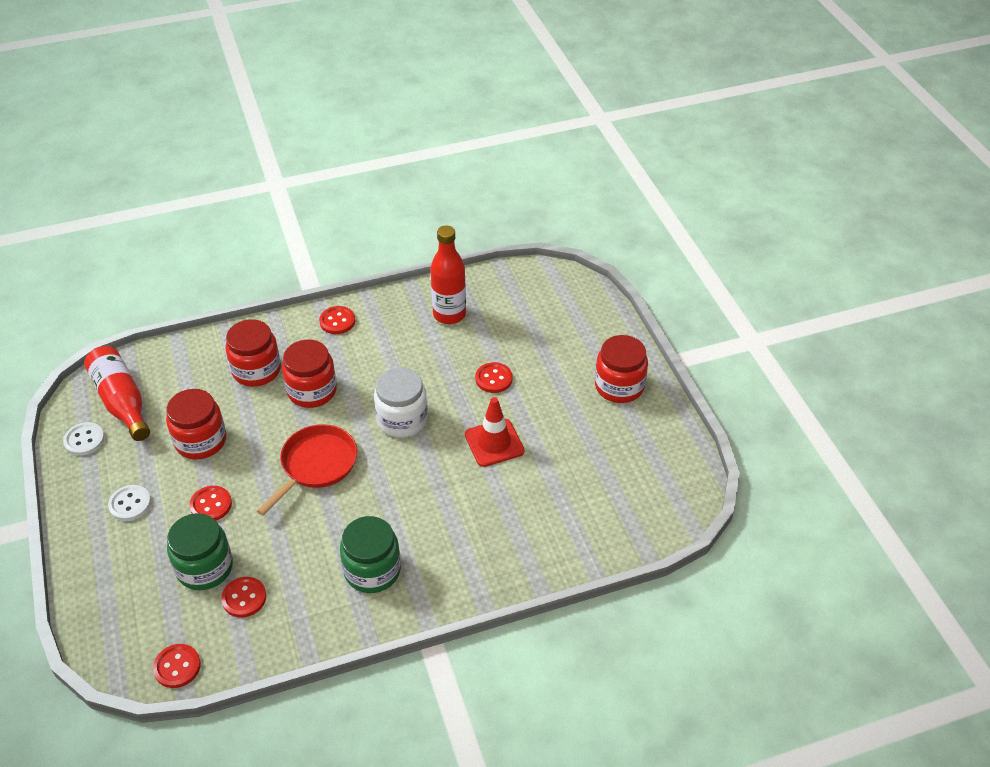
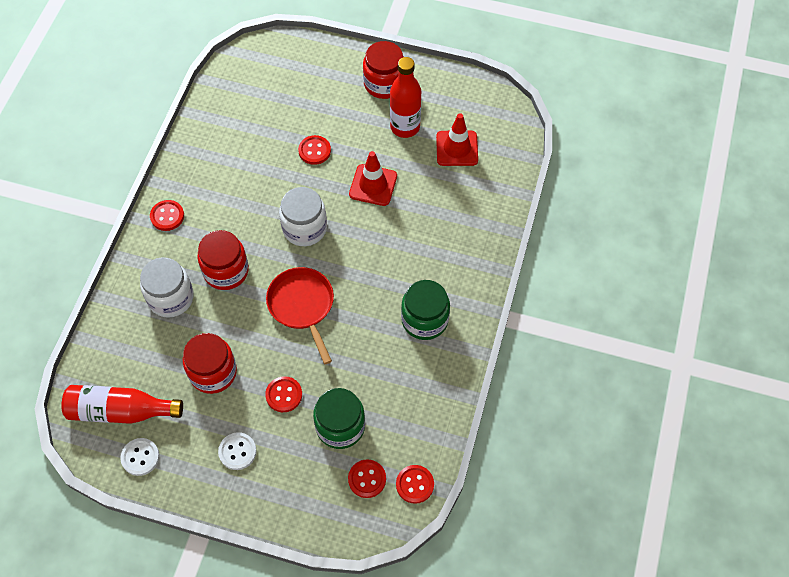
camera: 55 degrees left, 15 degrees up
red button [221,577,266,618] -> red button moved to [348,460,386,498]
red jar [225,319,281,387] -> white jar [140,257,194,318]
red bottle [430,225,466,324] -> red bottle moved to [390,57,421,138]
none -> red traffic cone [436,113,478,166]

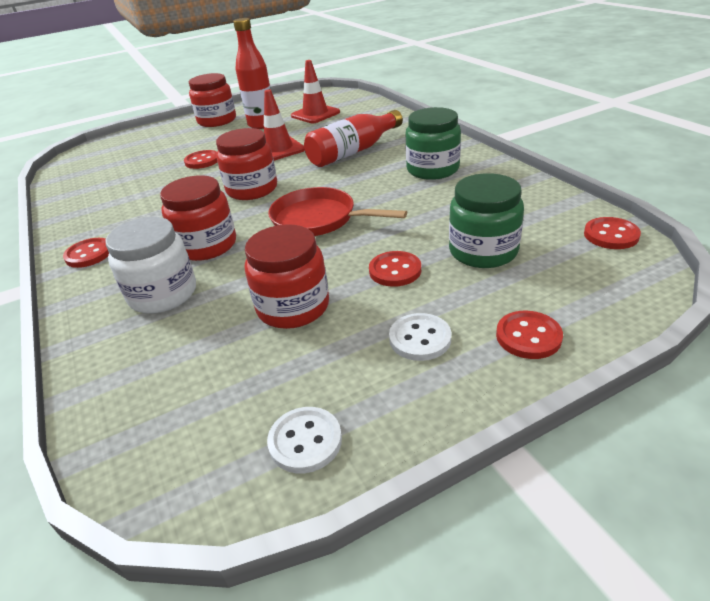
camera: 40 degrees left, 25 degrees down
red bottle [61,385,183,424] -> red bottle moved to [304,110,403,167]
white jar [279,187,327,246] -> red jar [216,128,277,200]
red button [348,460,386,498] -> red button moved to [496,311,563,359]

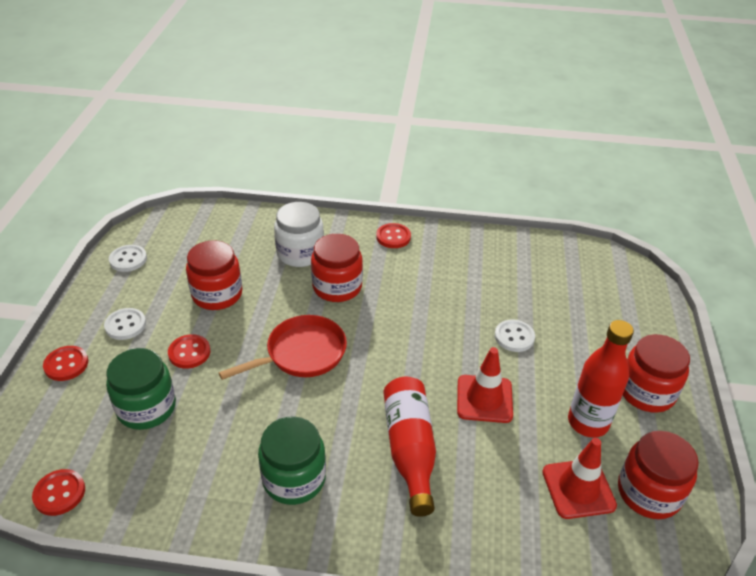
camera: 120 degrees right, 5 degrees up
red button [184,150,217,169] -> white button [495,320,535,352]
red jar [216,128,277,200] -> red jar moved to [618,431,699,519]

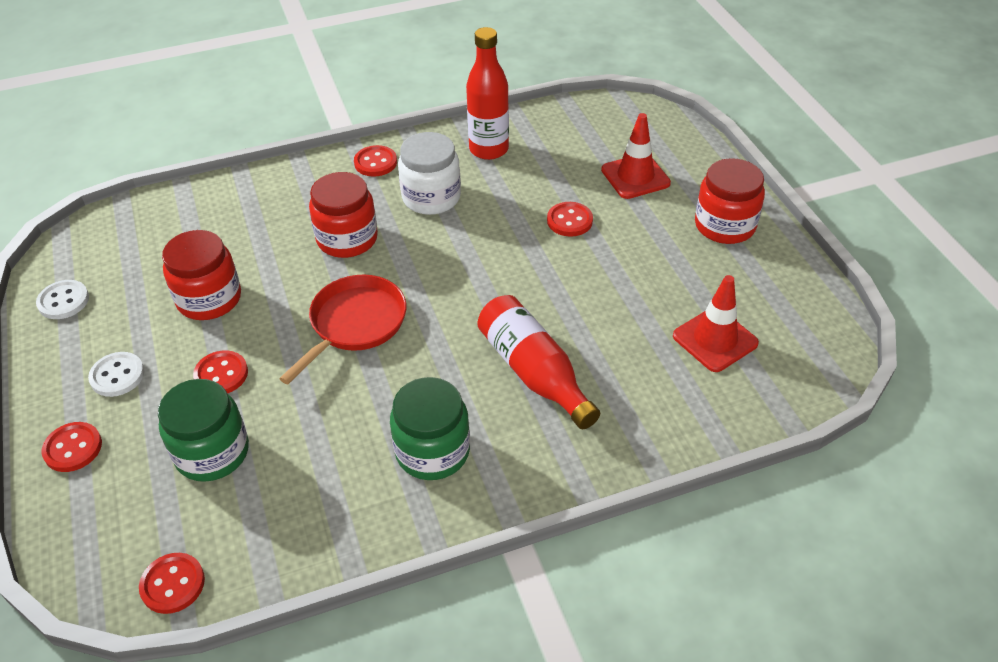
camera: 25 degrees left, 5 degrees up
white jar [274,202,324,267] -> white jar moved to [398,132,461,215]
red traffic cone [457,347,513,423] -> red traffic cone moved to [601,113,671,199]
white button [495,320,535,352] -> red button [547,202,593,237]
red bottle [568,320,634,438] -> red bottle moved to [466,27,509,160]
red jar [618,431,699,519] -> none

